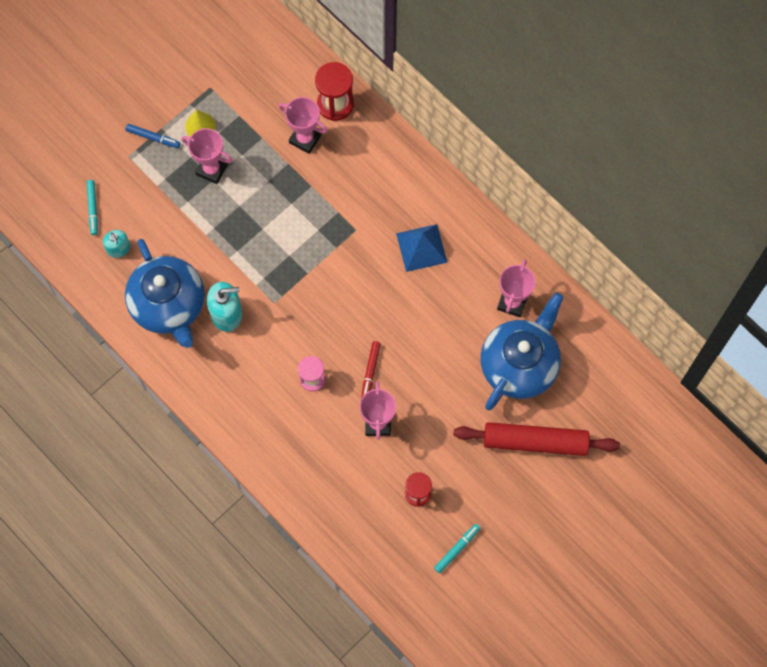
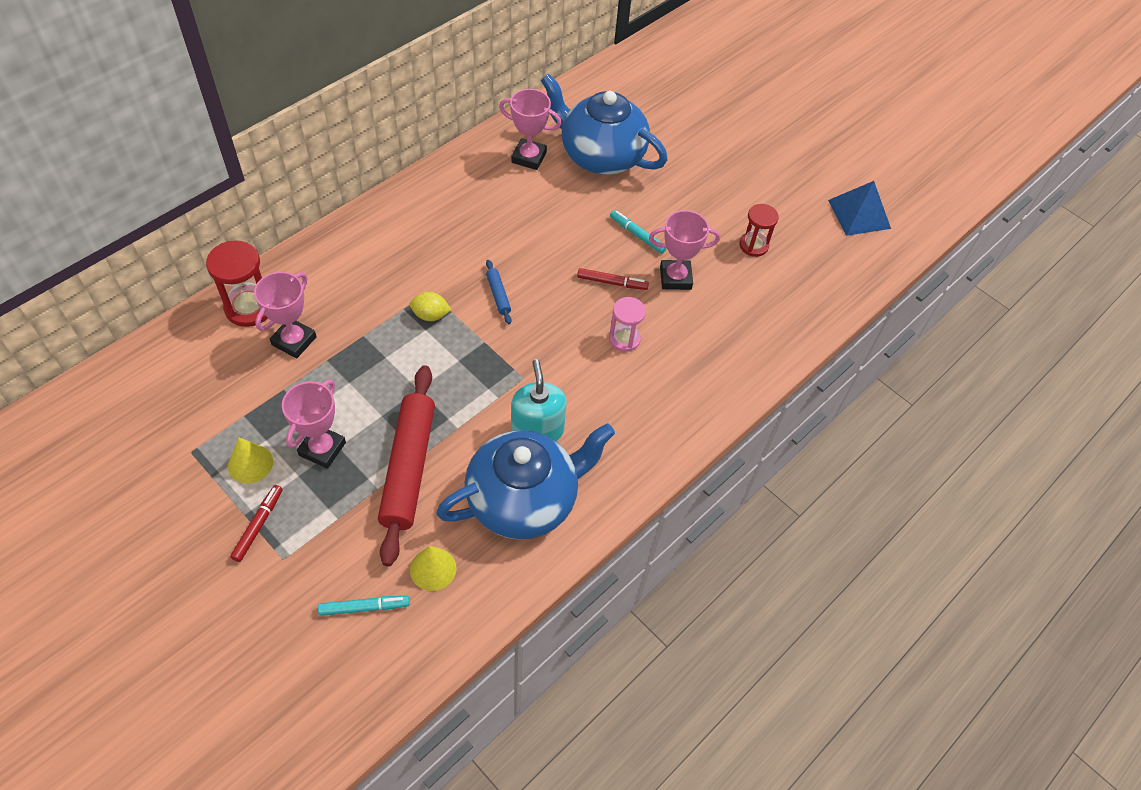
camera: 95 degrees left, 15 degrees down
turquoise soap dispenser [103,230,130,258] -> yellow cone [410,546,456,591]
blue marker [125,124,180,148] -> red marker [230,485,283,562]
blue pyramid [396,224,447,272] -> blue pyramid moved to [828,181,891,236]
turquoise marker [434,524,481,573] -> turquoise marker moved to [610,210,667,254]
red rolling pin [454,422,620,456] -> red rolling pin moved to [378,365,435,566]
none -> yellow lemon [409,292,452,321]
none -> blue rolling pin [486,260,512,324]

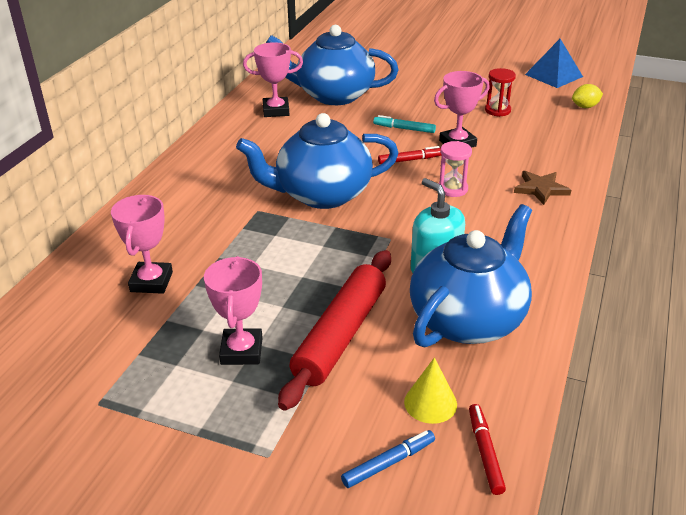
camera: 20 degrees left, 20 degrees down
red hourglass [206,240,268,327] -> none
yellow cone [228,437,273,484] -> none
red marker [230,485,283,562] -> red marker moved to [469,404,506,495]
turquoise marker [318,596,410,616] -> blue marker [341,430,435,488]
red rolling pin [378,365,435,566] -> red rolling pin turned 45 degrees clockwise [278,250,391,411]
yellow lemon [409,292,452,321] -> yellow lemon moved to [572,84,603,108]
blue rolling pin [486,260,512,324] -> blue teapot [236,113,398,209]
none -> brown star [514,171,571,205]

